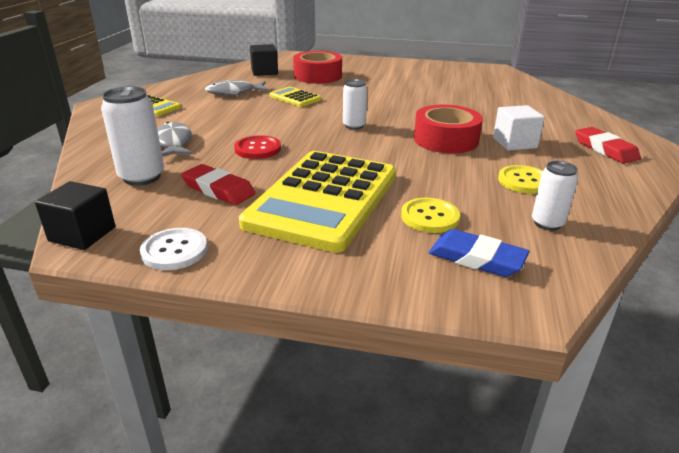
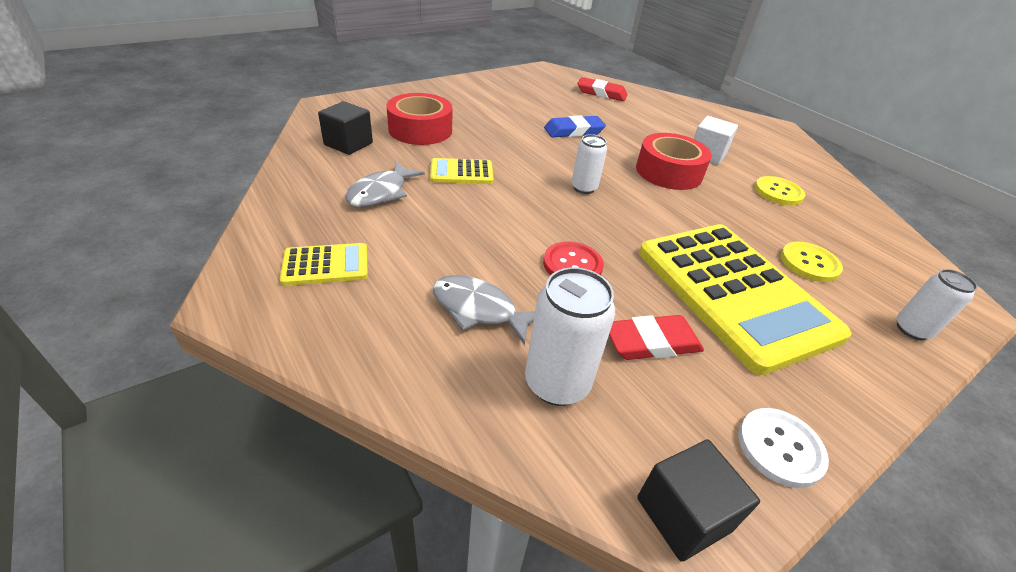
camera: 50 degrees left, 10 degrees up
blue eraser [429,229,529,277] -> blue eraser moved to [544,115,606,137]
white can [532,161,578,231] -> white can moved to [897,269,978,340]
red eraser [575,127,641,164] -> red eraser moved to [577,77,627,101]

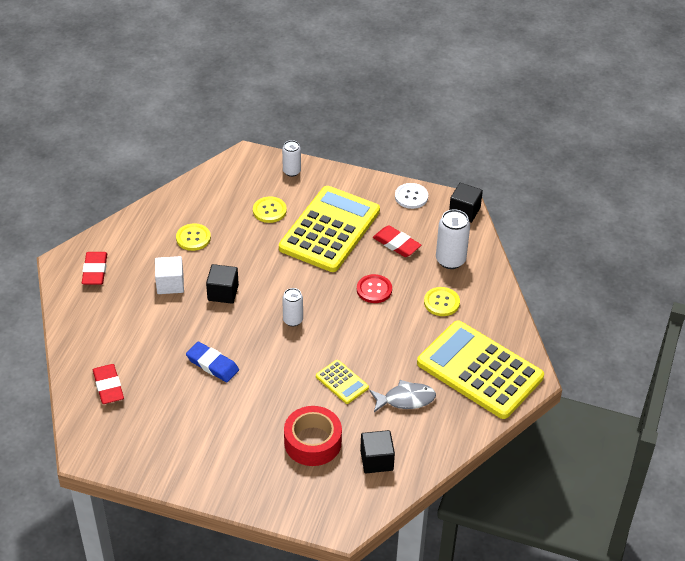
camera: 125 degrees left, 5 degrees up
yellow calculator [280,243,368,286] -> yellow calculator [417,320,544,419], size x2.33
grey fish [432,275,535,345] -> yellow button [424,287,460,316]
red tape [636,133,712,190] -> black cube [206,264,239,304]
none -> red eraser [82,252,107,285]

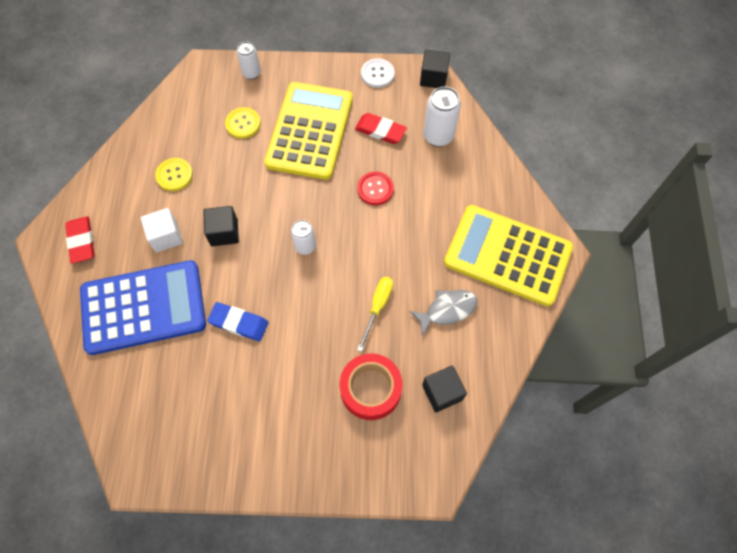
camera: 15 degrees left, 20 degrees up
red eraser [93,364,124,404] -> none
yellow calculator [316,360,369,404] -> yellow screwdriver [357,277,393,352]
yellow button [424,287,460,316] -> none
none -> blue calculator [80,260,206,355]

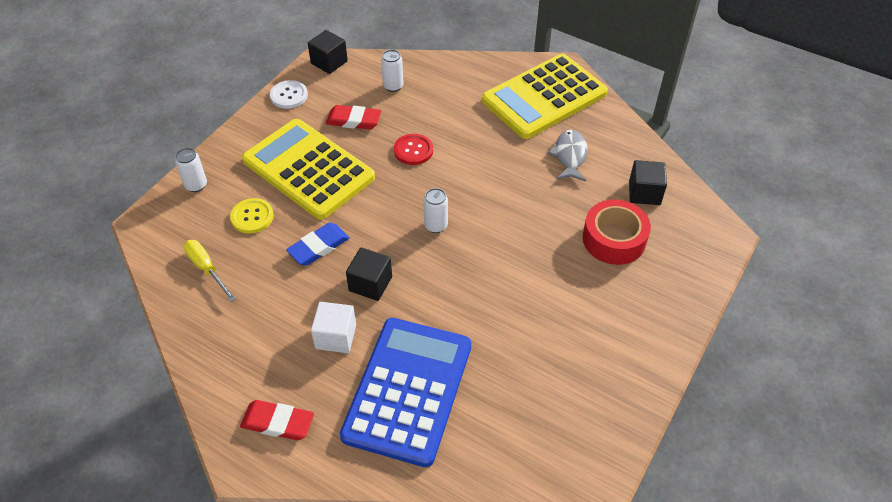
camera: 60 degrees left, 15 degrees down
yellow button [155,158,193,191] -> none
blue eraser [207,302,268,341] -> blue eraser moved to [286,223,350,266]
red eraser [355,113,407,144] -> red eraser turned 45 degrees clockwise [326,105,381,130]
yellow screwdriver [357,277,393,352] -> yellow screwdriver moved to [184,240,236,302]
white can [423,87,461,147] -> white can [381,49,404,92], size x0.63

